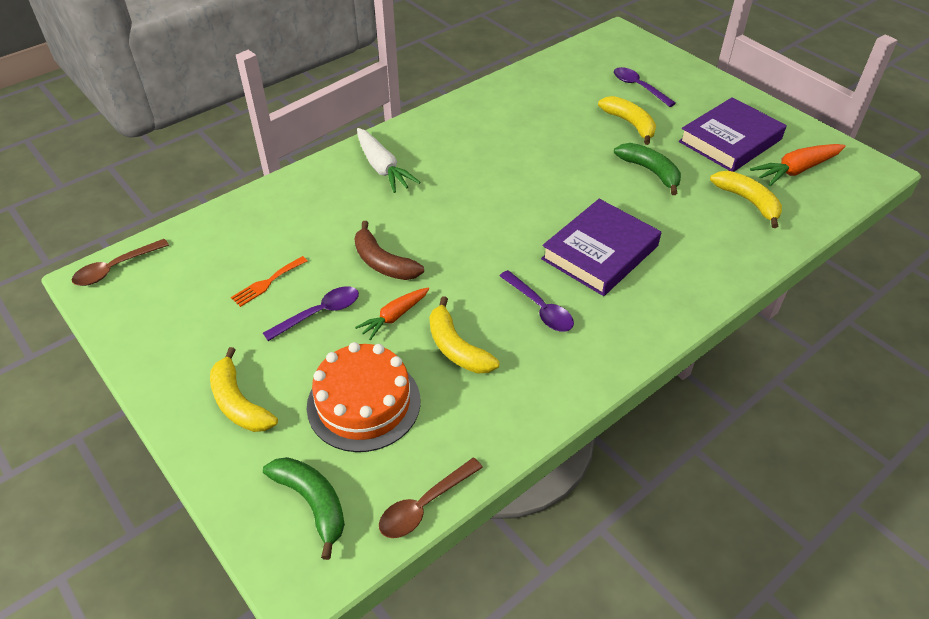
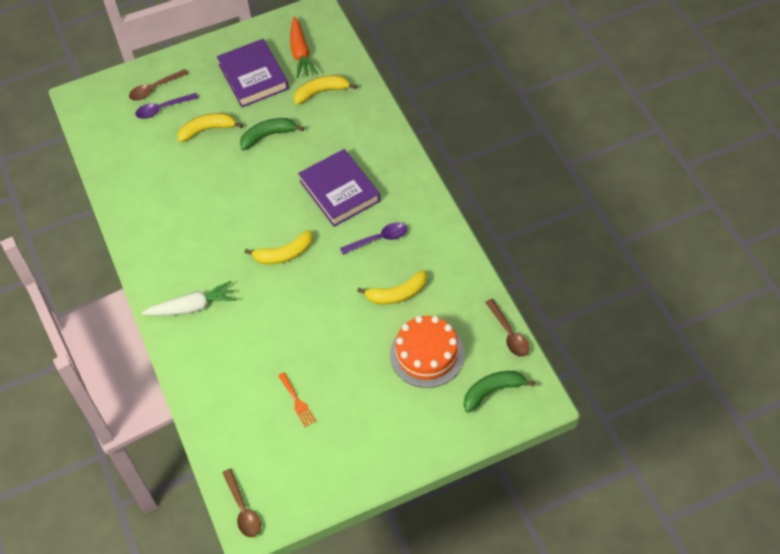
camera: 70 degrees left, 10 degrees up
yellow banana [210,347,278,432] -> yellow banana moved to [244,230,313,264]
purple spoon [263,286,359,341] -> none
brown banana [354,221,424,280] -> none
orange carrot [355,287,429,340] -> none
none -> brown spoon [129,69,188,100]

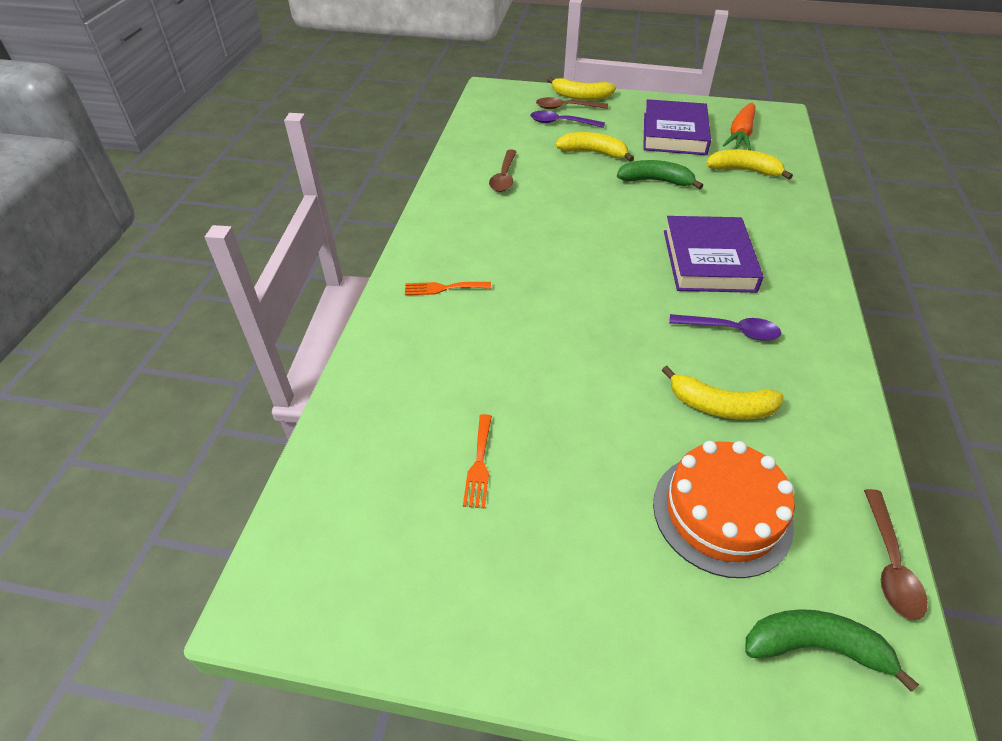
camera: 30 degrees right, 10 degrees down
white carrot [142,281,236,316] -> orange fork [405,282,491,295]
brown spoon [222,468,261,538] -> brown spoon moved to [489,149,517,192]
yellow banana [244,230,313,264] -> yellow banana moved to [547,77,616,100]

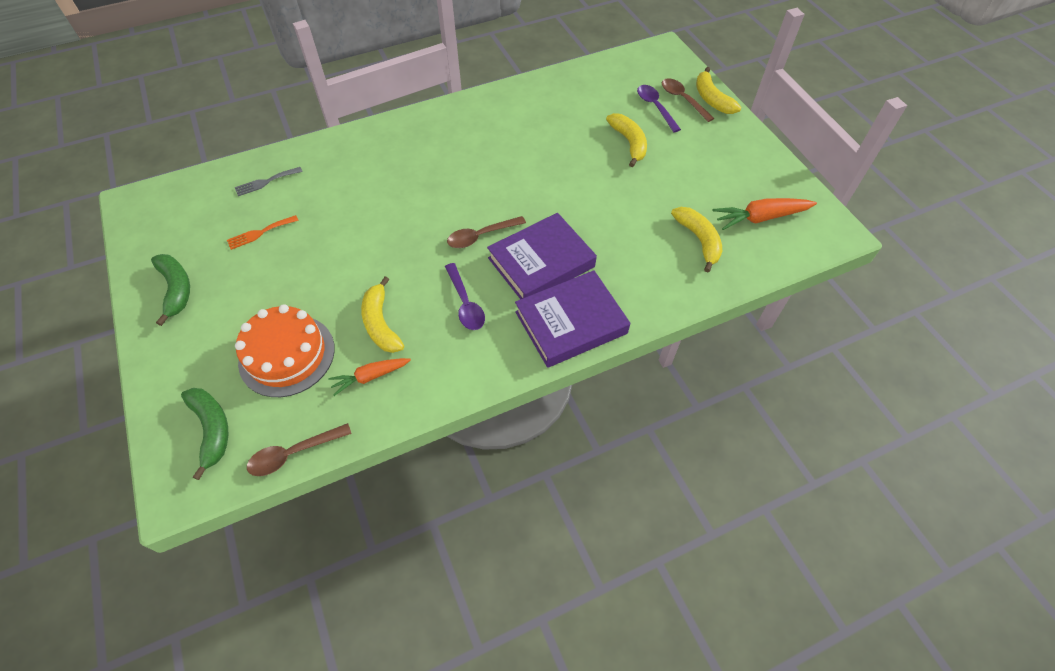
camera: 55 degrees right, 10 degrees up
orange fork [405,282,491,295] -> none
brown spoon [489,149,517,192] -> brown spoon moved to [447,216,526,248]
green banana [617,160,703,190] -> green banana moved to [151,254,190,326]
purple book [643,99,711,155] -> purple book moved to [515,270,630,368]
none -> grey fork [235,167,303,196]
none -> orange carrot [328,358,411,396]

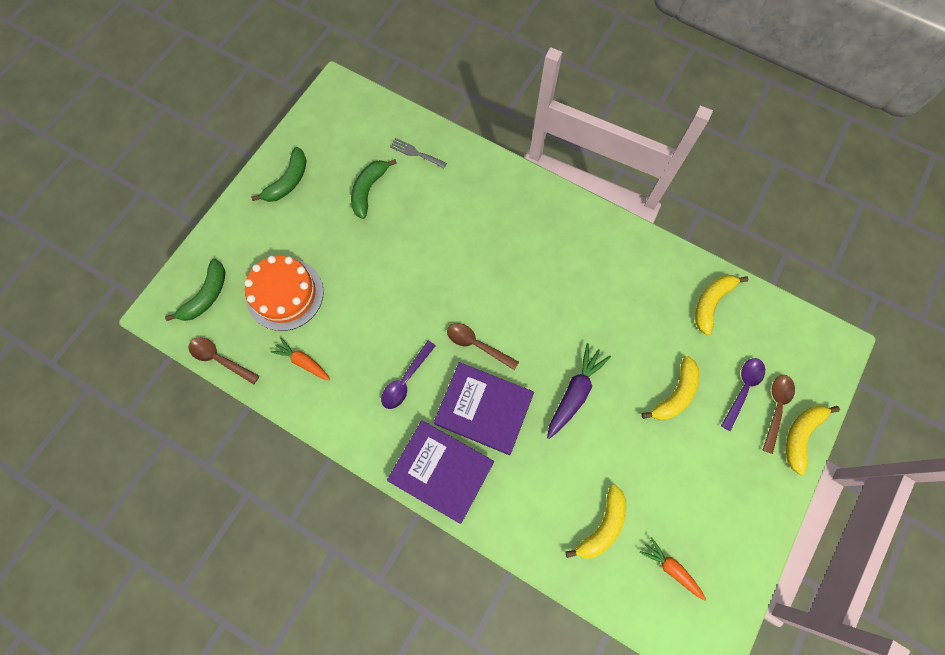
camera: 55 degrees right, 15 degrees up
orange fork [227,215,299,250] -> green banana [351,159,397,219]
yellow banana [361,276,404,353] -> yellow banana moved to [695,275,748,335]
orange carrot [713,198,817,230] -> orange carrot [640,537,707,601], size x0.66
none -> purple carrot [547,343,611,439]

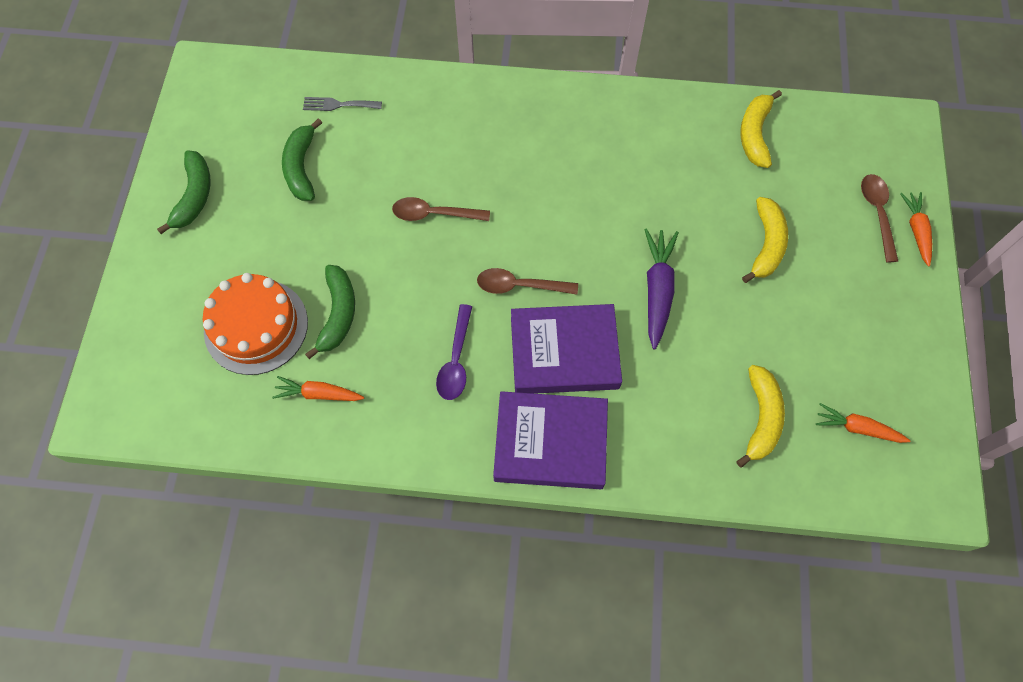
camera: 25 degrees left, 5 degrees down
green banana [165,259,225,321] -> green banana moved to [305,265,355,359]
brown spoon [189,338,259,384] -> brown spoon moved to [392,197,490,221]
purple spoon [721,358,765,431] -> none
yellow banana [786,405,840,475] -> orange carrot [900,192,932,267]

